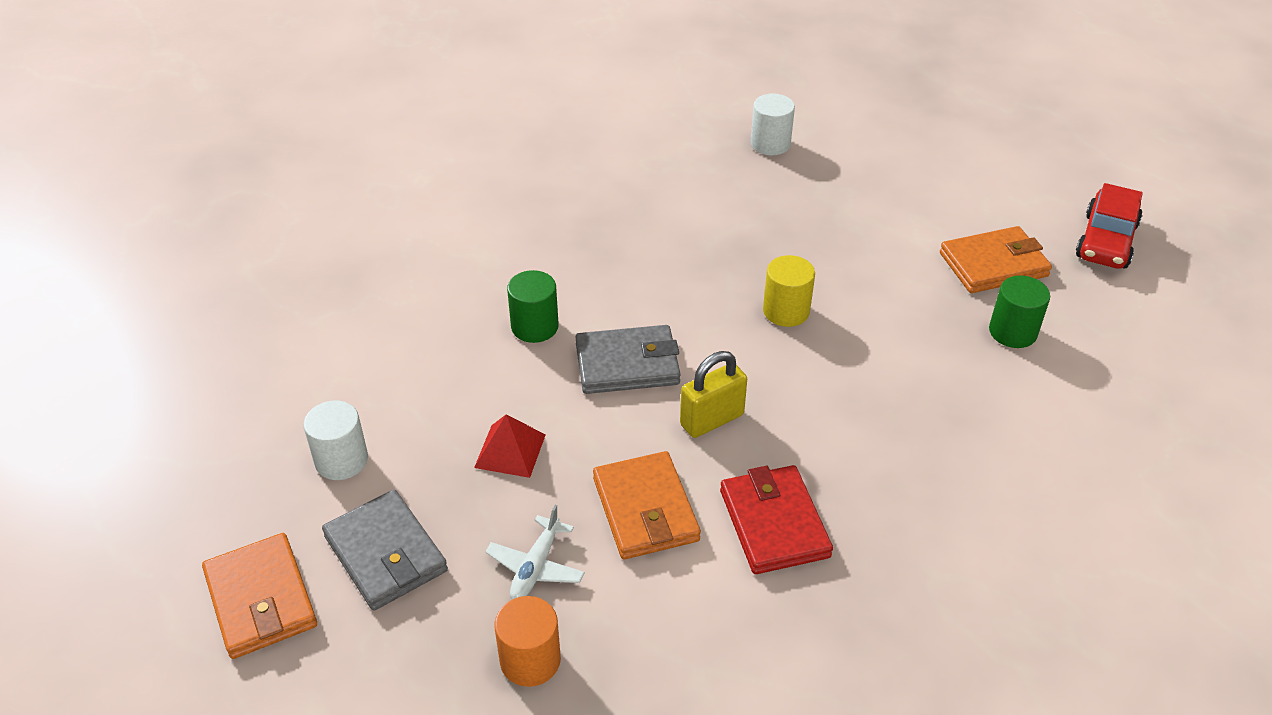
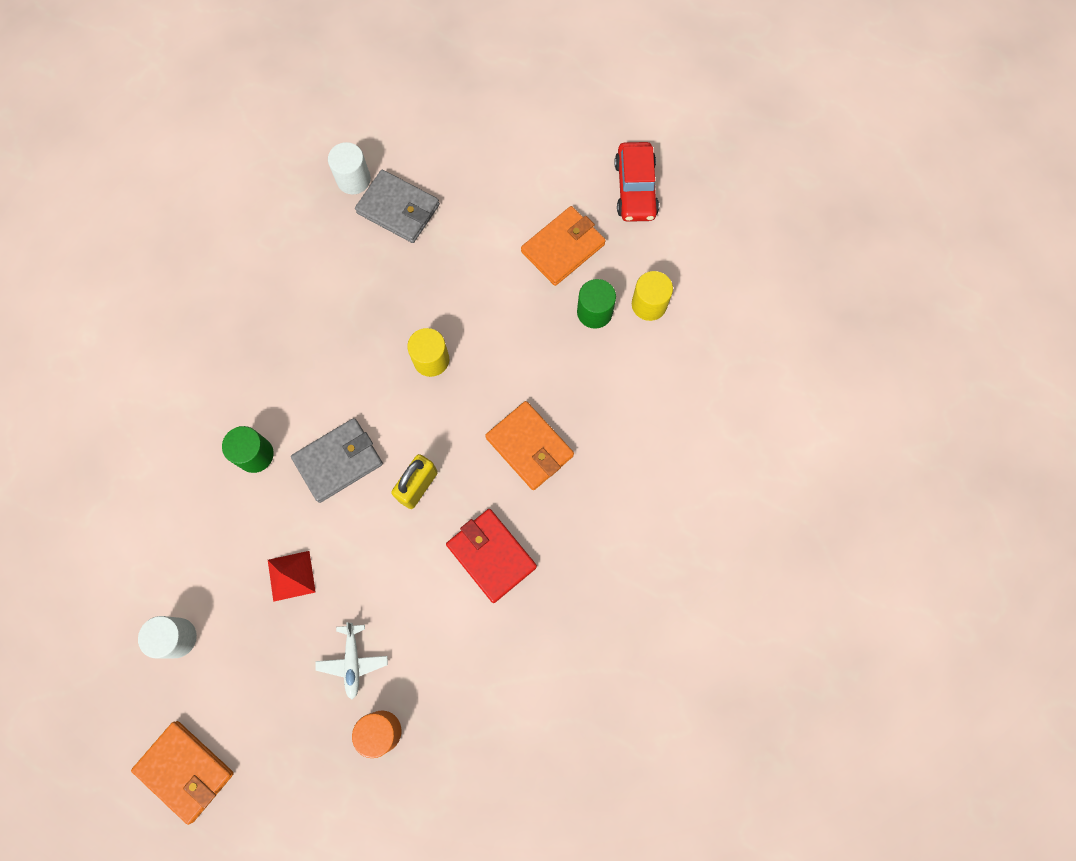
camera: 25 degrees left, 30 degrees up
grey wallet [322,490,448,611] -> grey wallet moved to [355,170,440,243]
orange wallet [593,451,701,559] -> orange wallet moved to [485,401,574,490]
none -> yellow cylinder [632,271,673,321]

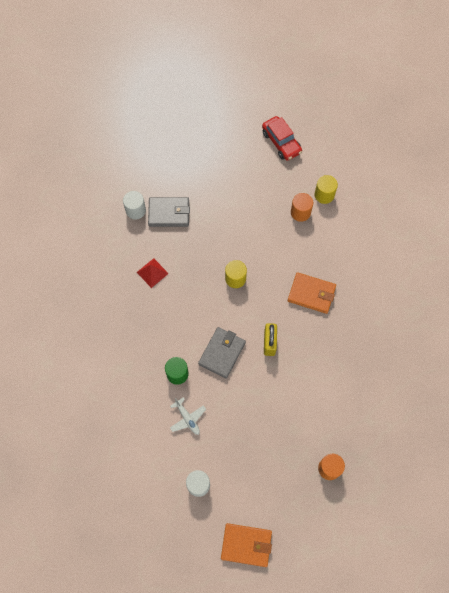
camera: 30 degrees left, 5 degrees down
red pyramid [268,551,316,602] -> red pyramid moved to [137,258,169,288]
white plane [316,622,388,699] -> white plane moved to [170,397,206,435]
red wallet [446,509,537,603] -> none
orange wallet [521,206,606,286] -> none
green cylinder [577,279,616,329] -> orange cylinder [291,193,313,222]

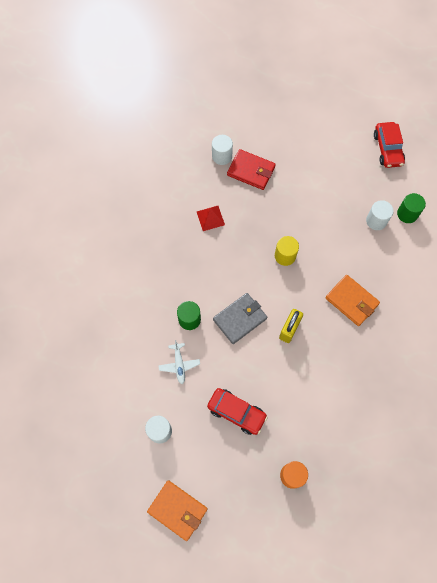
camera: 25 degrees right, 0 degrees up
grey wallet [148,197,190,227] -> red wallet [227,149,276,190]
orange cylinder [291,193,313,222] -> white cylinder [366,200,394,230]
yellow cylinder [315,175,338,204] -> green cylinder [397,193,426,223]
none -> red car [207,388,268,435]

